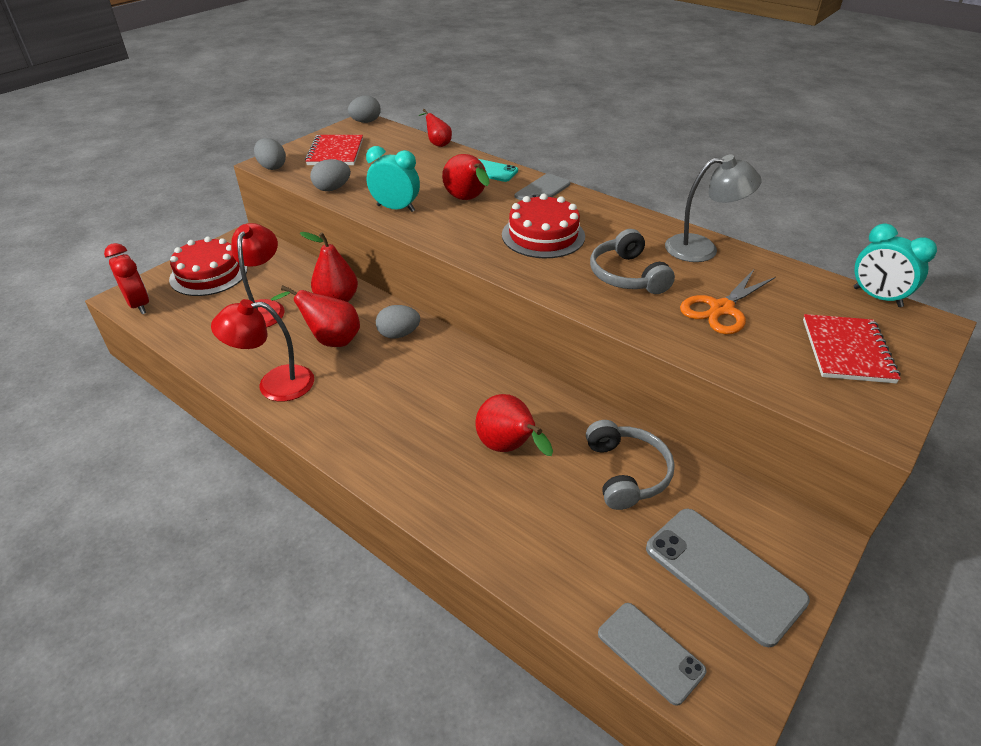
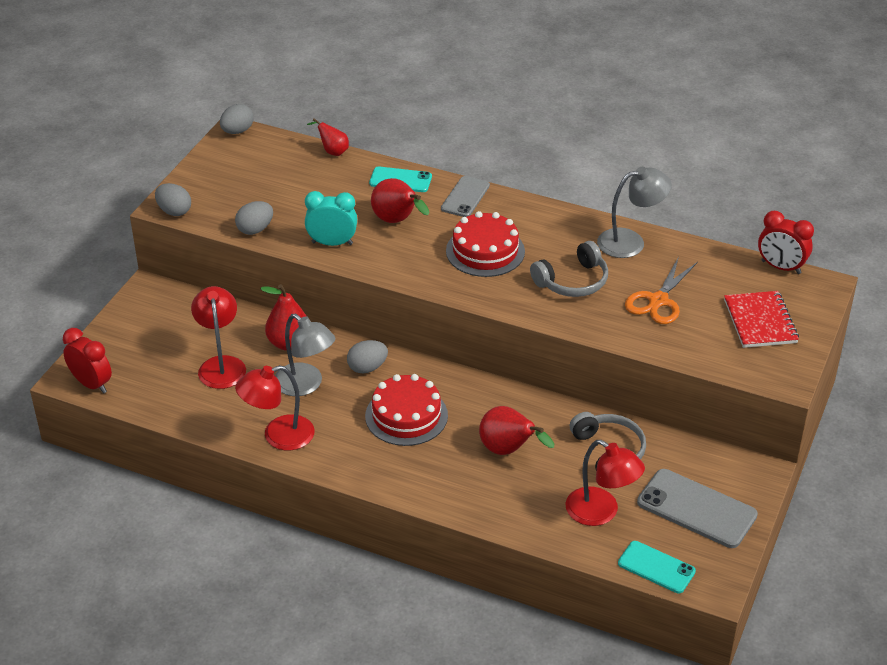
camera: 15 degrees left, 0 degrees up
red cake [169,236,247,296] -> red cake moved to [365,374,448,446]
red pear [271,285,360,347] -> grey lamp [275,314,335,396]
red notebook [305,135,363,165] -> none
grey headphones [590,229,675,294] -> grey headphones turned 90 degrees counterclockwise [530,241,608,297]
grey phone [598,603,706,706] -> turquoise phone [618,541,696,593]
turquoise clock [854,223,937,307] -> red clock [758,211,814,274]
none -> red lamp [566,440,645,526]

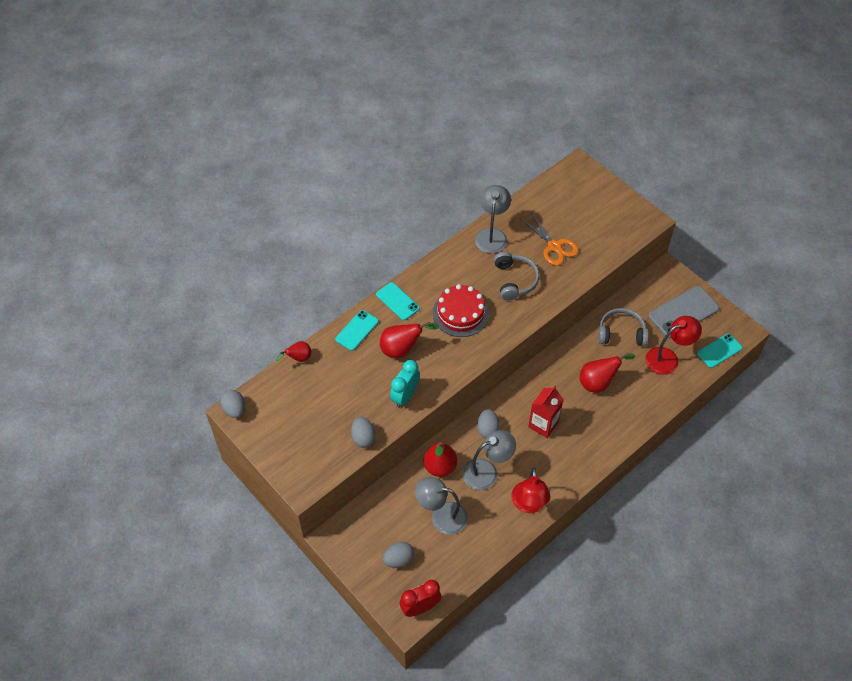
camera: 65 degrees left, 15 degrees up
grey egg [155,183,191,216] -> grey egg moved to [383,542,414,568]
red lamp [191,286,246,389] -> grey lamp [415,477,468,535]
red cake [365,374,448,446] -> red carton [528,386,564,438]
grey phone [441,176,490,217] -> turquoise phone [376,282,420,320]
red notebook [724,291,799,348] -> none
red clock [758,211,814,274] -> none

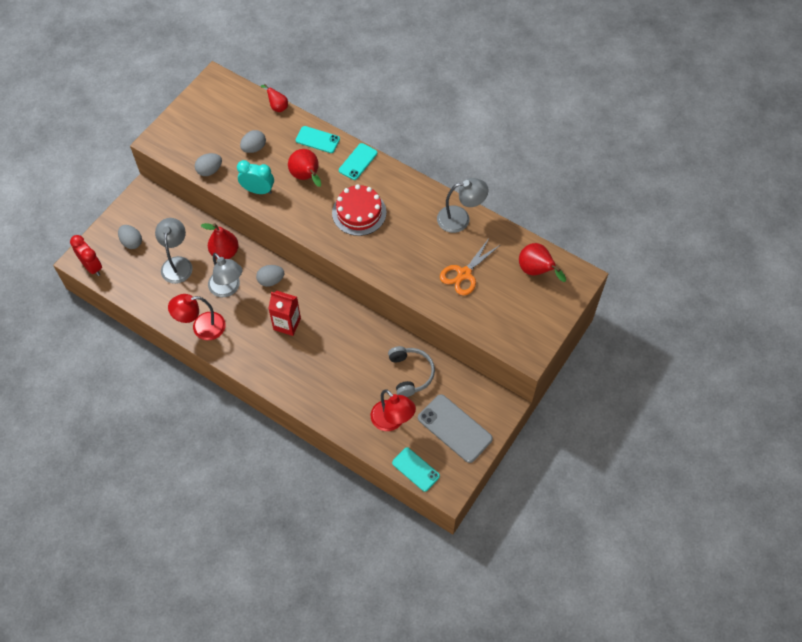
camera: 75 degrees right, 5 degrees up
grey egg [220,390,245,418] -> grey egg moved to [240,130,266,153]
grey headphones [494,252,539,301] -> none
red pear [579,353,635,392] -> red pear moved to [519,243,566,282]

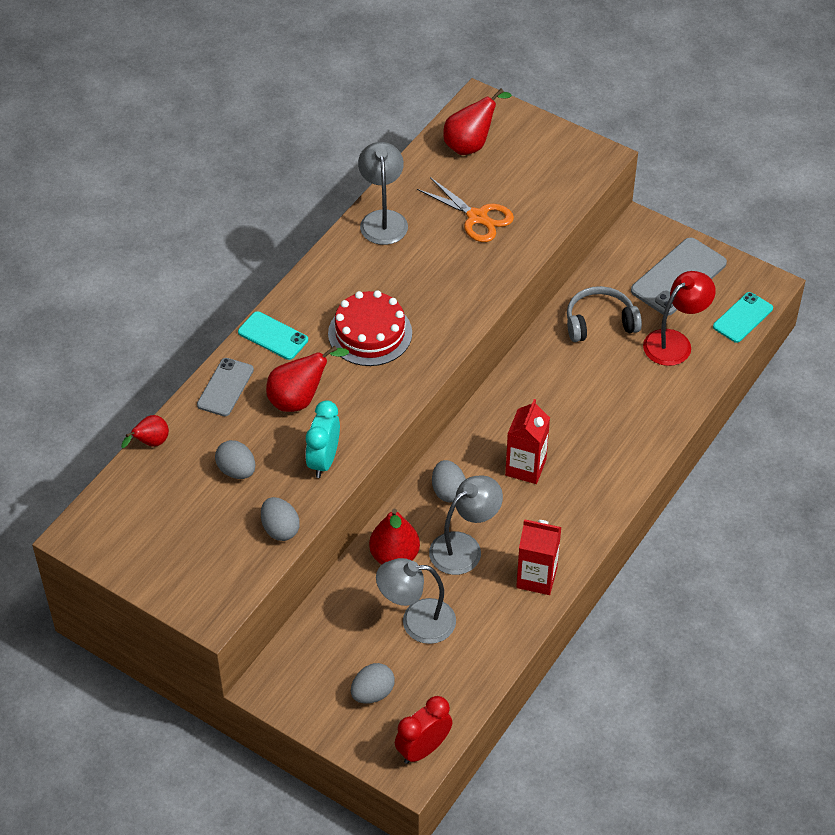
camera: 90 degrees left, 10 degrees down
red lamp [168,294,226,340] -> red carton [516,519,561,595]
turquoise phone [296,126,340,153] -> grey phone [197,358,254,416]

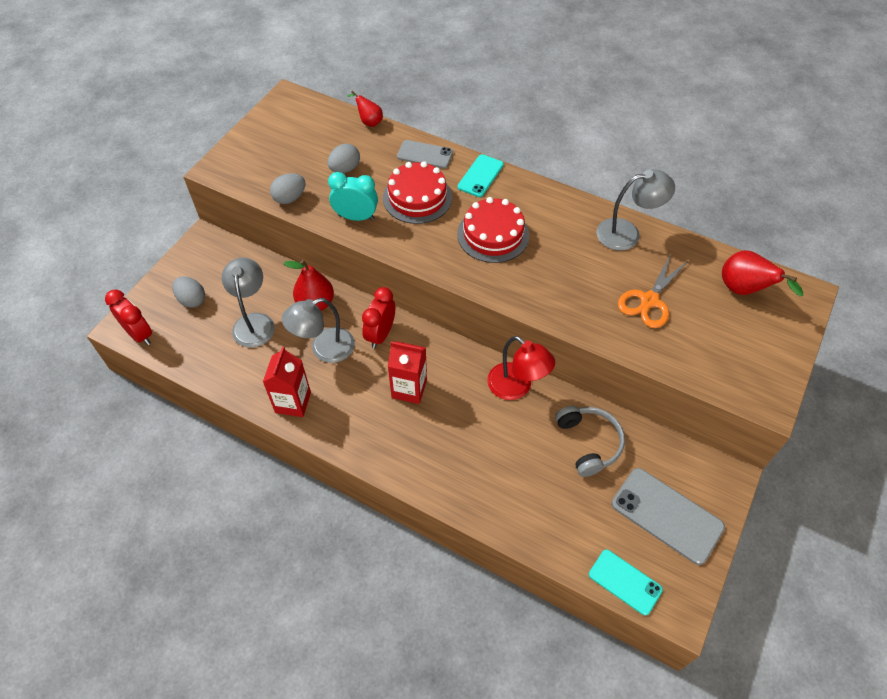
camera: 85 degrees right, 5 degrees up
red pear [266,346,349,412] -> red cake [383,161,452,224]
grey lamp [429,475,503,575] -> grey lamp turned 105 degrees clockwise [282,298,355,363]
grey egg [432,460,466,502] -> red clock [362,287,395,349]
red lamp [643,271,716,366] -> red lamp moved to [487,336,555,400]

